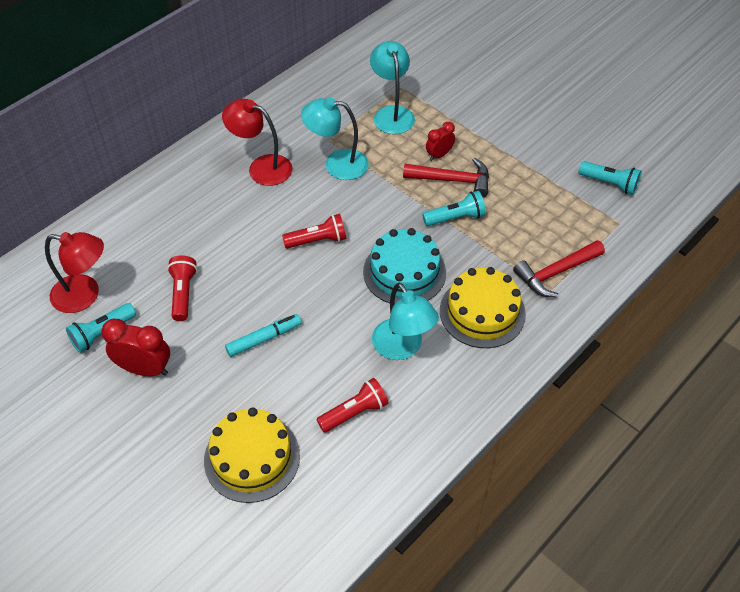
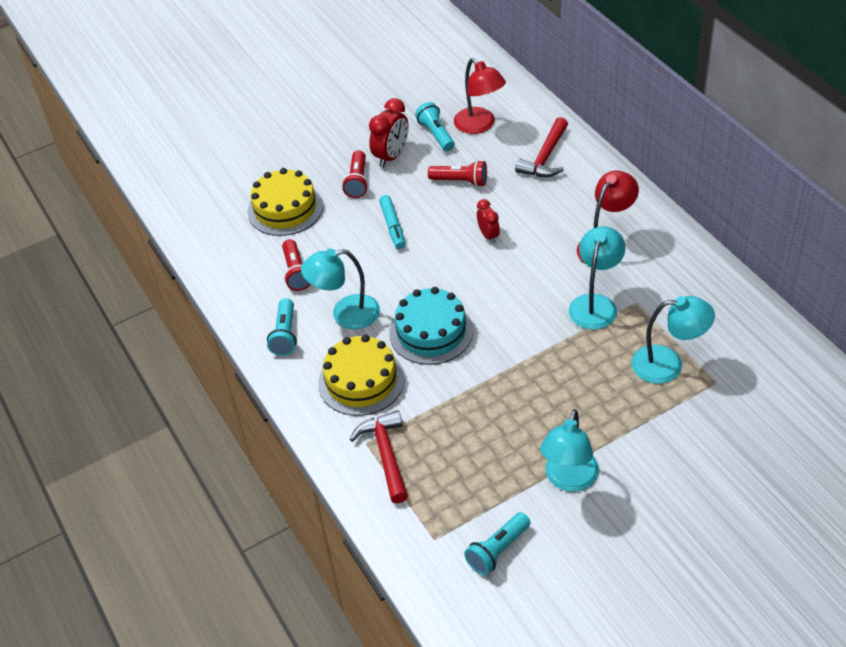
camera: 110 degrees right, 5 degrees down
red lamp [45,232,104,313] -> red lamp turned 60 degrees counterclockwise [454,58,506,134]
red flashlight [282,214,346,249] -> red flashlight moved to [342,150,368,198]
red hammer [403,158,489,198] -> red hammer moved to [515,117,568,177]
turquoise flashlight [422,191,486,226] -> turquoise flashlight moved to [267,298,297,356]
red clock [426,122,455,161] -> red clock moved to [477,199,500,244]
none -> turquoise lamp [540,409,599,492]

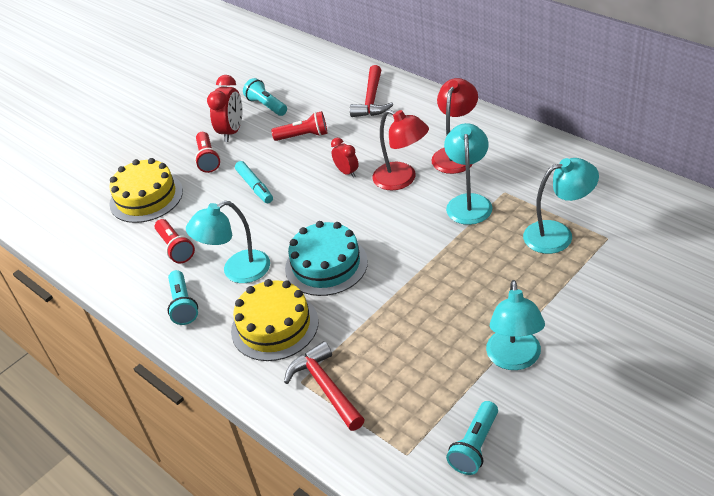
camera: 15 degrees left, 5 degrees down
red lamp [454,58,506,134] -> red lamp moved to [372,109,429,190]

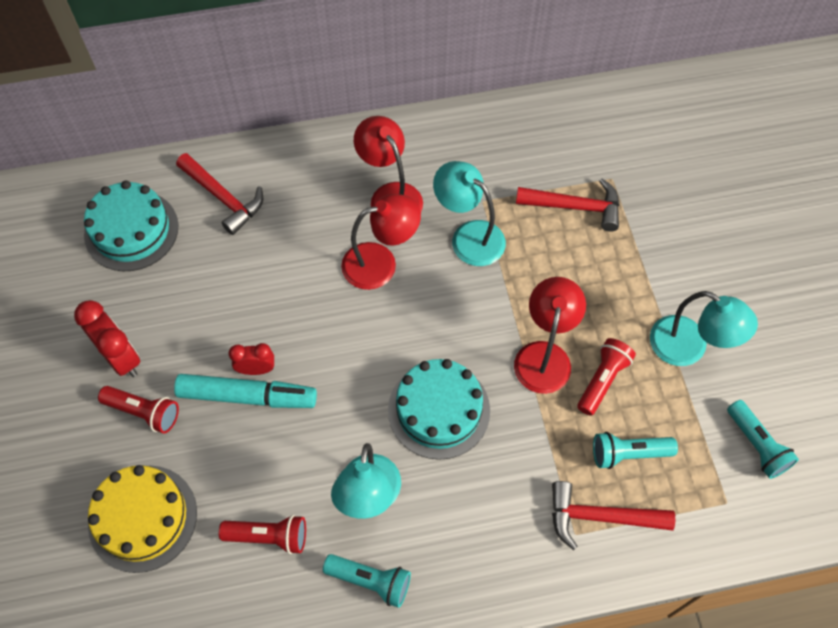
camera: 60 degrees left, 20 degrees up
yellow cake [231,279,318,361] -> none
turquoise marker [235,161,273,203] -> turquoise marker [174,374,317,408], size x1.51
turquoise flashlight [243,78,287,116] -> turquoise flashlight moved to [593,432,678,469]
red flashlight [271,111,327,141] -> red flashlight moved to [577,338,636,416]
red clock [331,138,359,178] -> red clock moved to [229,343,274,375]
turquoise lamp [523,158,599,254] -> red hammer [516,179,620,232]
none -> turquoise cake [84,181,178,271]
none -> red lamp [514,277,586,394]

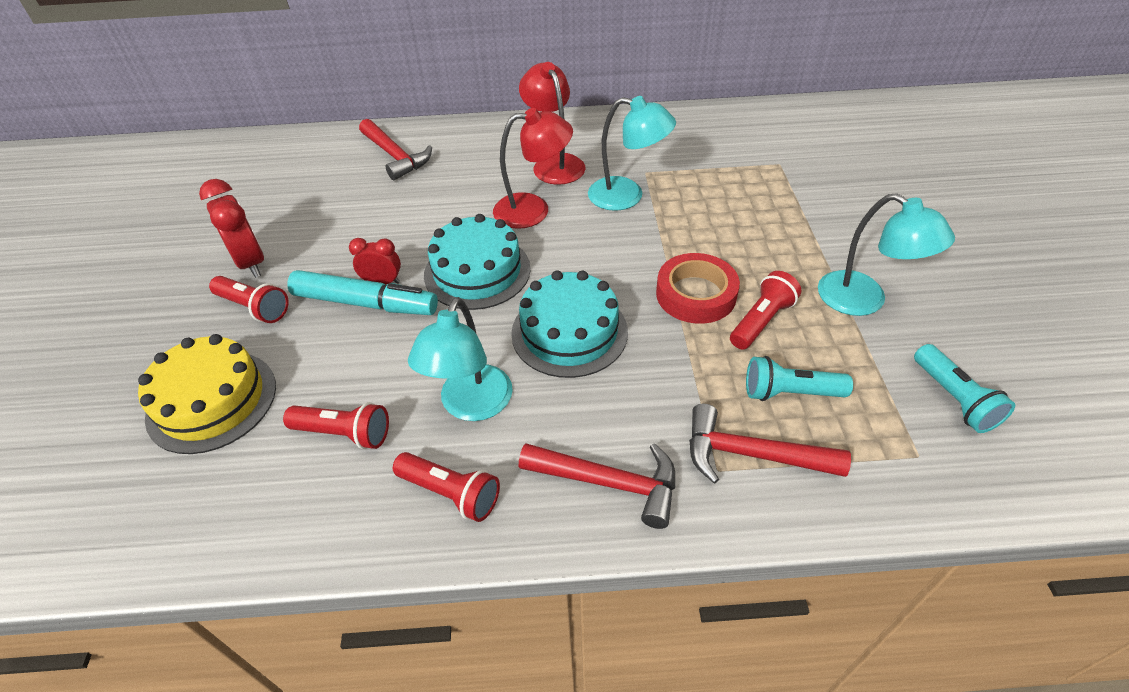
camera: 10 degrees right, 15 degrees down
turquoise cake [84,181,178,271] -> turquoise cake moved to [424,214,531,310]
turquoise flashlight [323,554,411,608] -> red flashlight [393,452,500,522]
turquoise lamp [433,161,506,266] -> turquoise lamp turned 150 degrees clockwise [588,96,676,211]
red lamp [514,277,586,394] -> red tape [656,253,740,324]
red hammer [516,179,620,232] -> red hammer moved to [519,443,675,529]

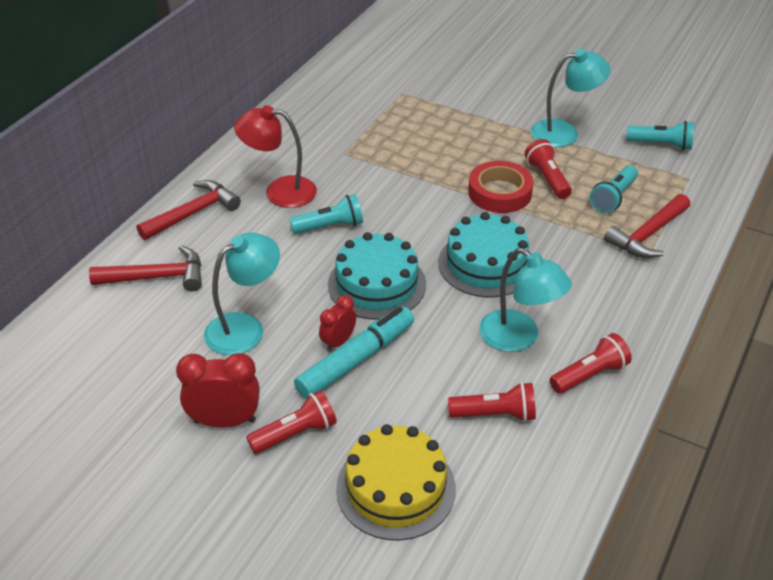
camera: 60 degrees left, 5 degrees down
red flashlight [283,402,389,449] -> red flashlight turned 45 degrees clockwise [448,382,536,422]
red lamp [493,108,573,229] -> turquoise flashlight [289,194,363,234]
red hammer [519,443,675,529] -> red hammer moved to [137,180,241,240]
turquoise lamp [588,96,676,211] -> turquoise lamp moved to [204,232,280,355]

